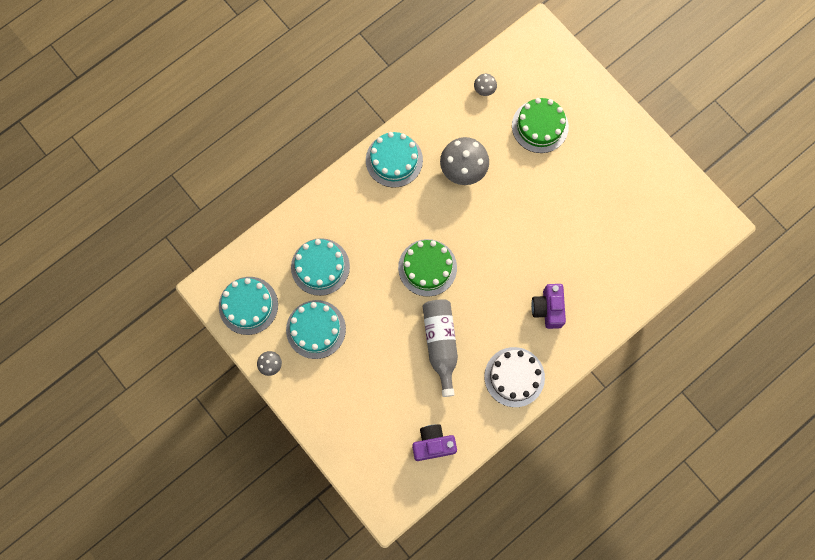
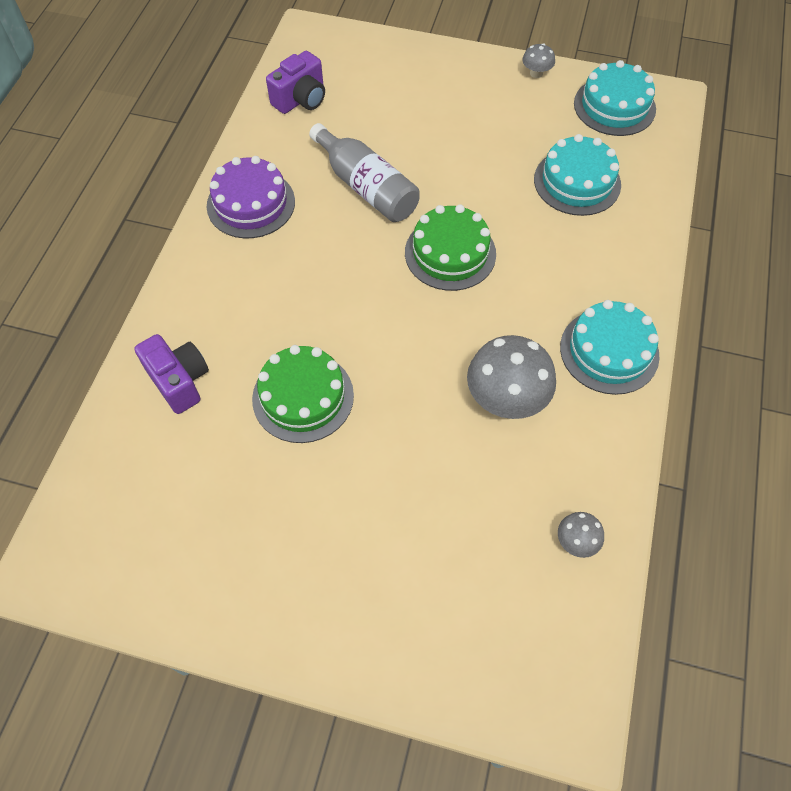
camera: 145 degrees right, 15 degrees down
turquoise cake [286,300,346,359] -> none
white cake [484,347,545,407] -> purple cake [207,156,295,238]
green cake [512,98,569,153] -> green cake moved to [252,345,354,443]
purple camera [531,284,566,329] -> purple camera moved to [134,334,209,414]

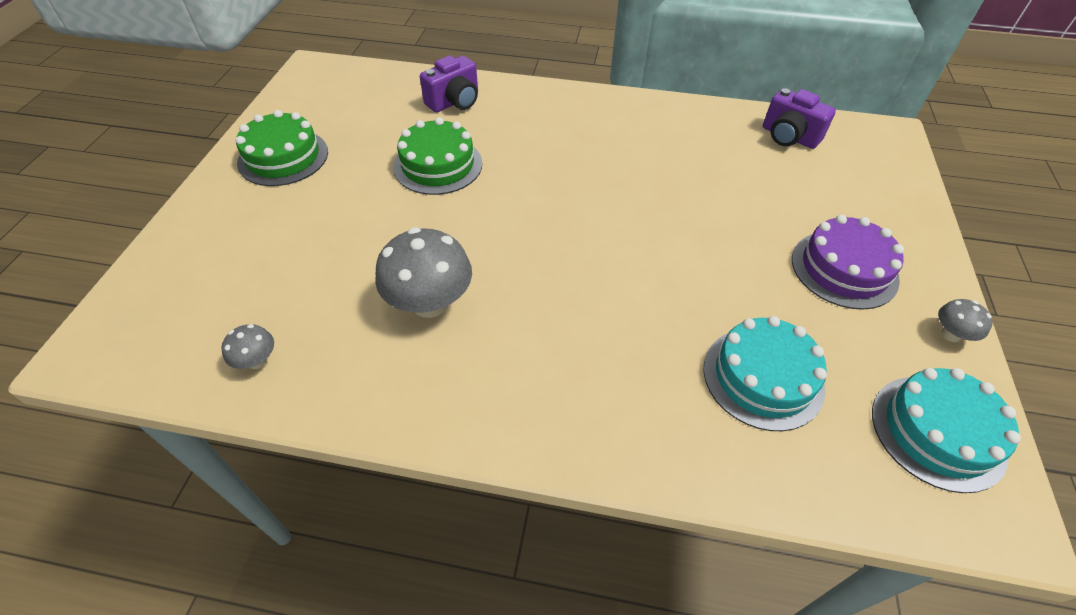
camera: 85 degrees right, 10 degrees down
purple cake [207,156,295,238] -> purple cake moved to [792,215,904,310]
grey bottle [309,123,420,222] -> none
green cake [405,204,496,291] -> green cake moved to [235,110,328,186]
turquoise cake [560,300,660,395] -> none

